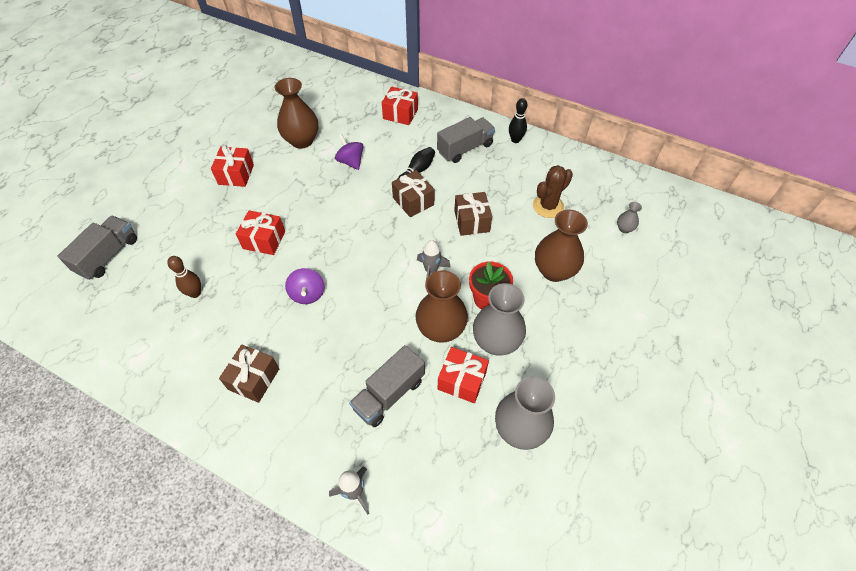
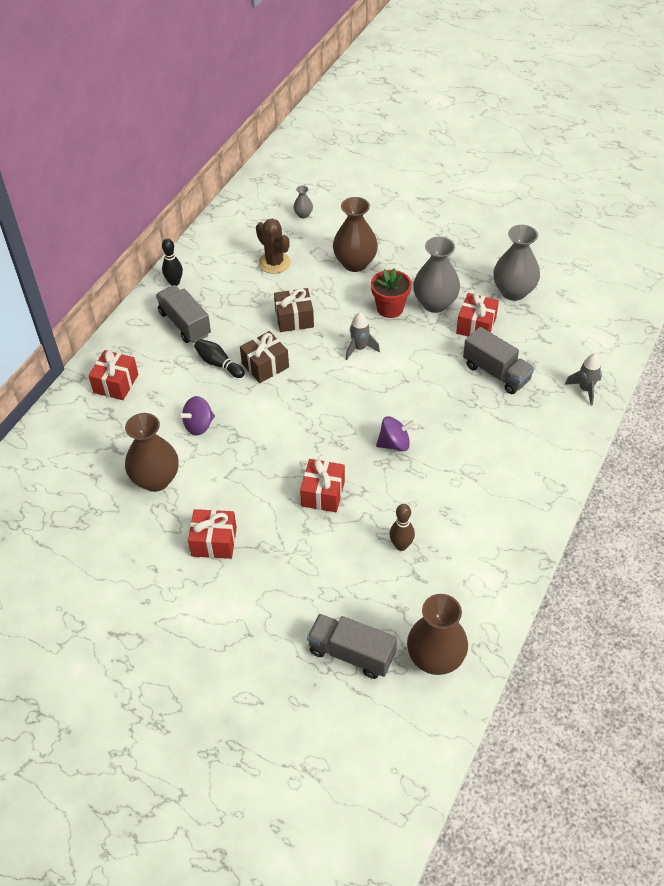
camera: 90 degrees left, 5 degrees down
brown gift [219,345,279,403] -> none
brown vase [416,270,468,343] -> brown vase moved to [407,594,468,675]

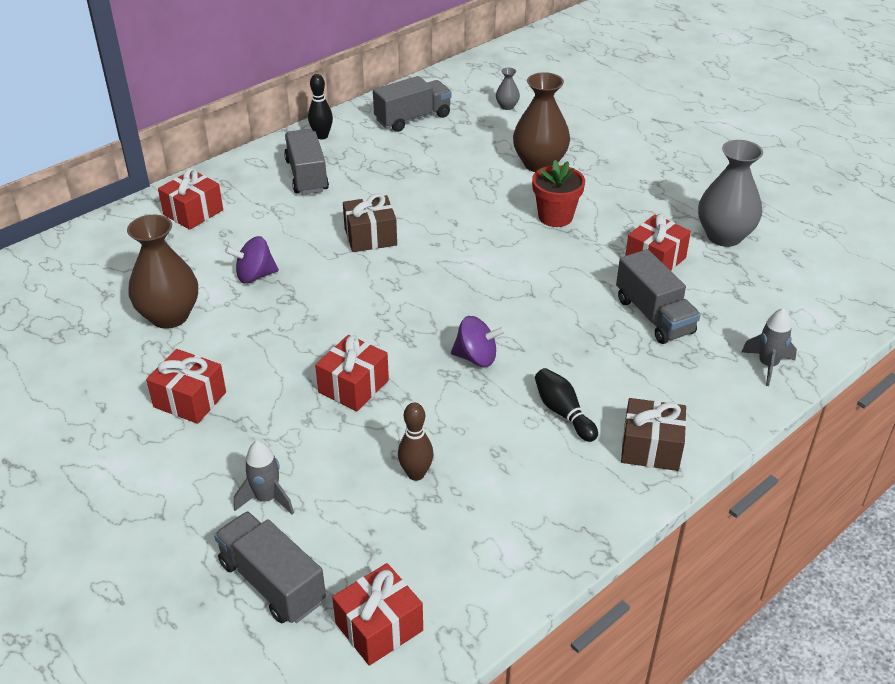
camera: 20 degrees right, 10 degrees down
black bowling pin [194,339,245,378] -> black bowling pin moved to [535,368,598,442]
brown cactus [256,218,291,274] -> none
brown gift [274,288,314,332] -> brown gift moved to [621,398,686,471]
grey rocket [346,312,380,360] -> grey rocket moved to [234,440,294,515]
brown vase [407,594,468,675] -> red gift [332,563,423,666]
grey vase [413,237,460,313] -> none
none -> grey truck [373,76,452,132]

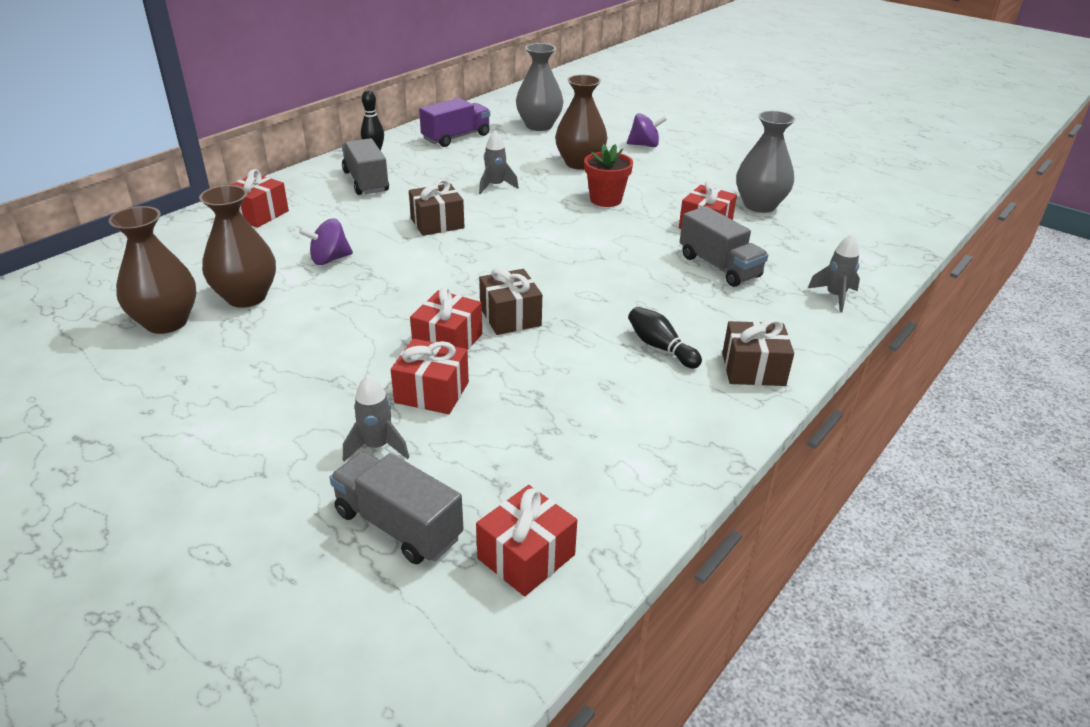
camera: 10 degrees left, 5 degrees down
red gift [146,349,226,424] -> red gift moved to [391,339,469,414]
grey truck [373,76,452,132] -> purple truck [419,98,490,147]
brown bowling pin [398,403,434,481] -> none
purple spinning top [451,316,506,367] -> purple spinning top moved to [627,113,667,147]
grey vase [496,68,520,110] -> grey vase [516,43,564,131], size x2.18
none -> brown vase [108,206,196,334]
none -> grey rocket [479,131,519,194]
none -> brown gift [479,267,542,335]

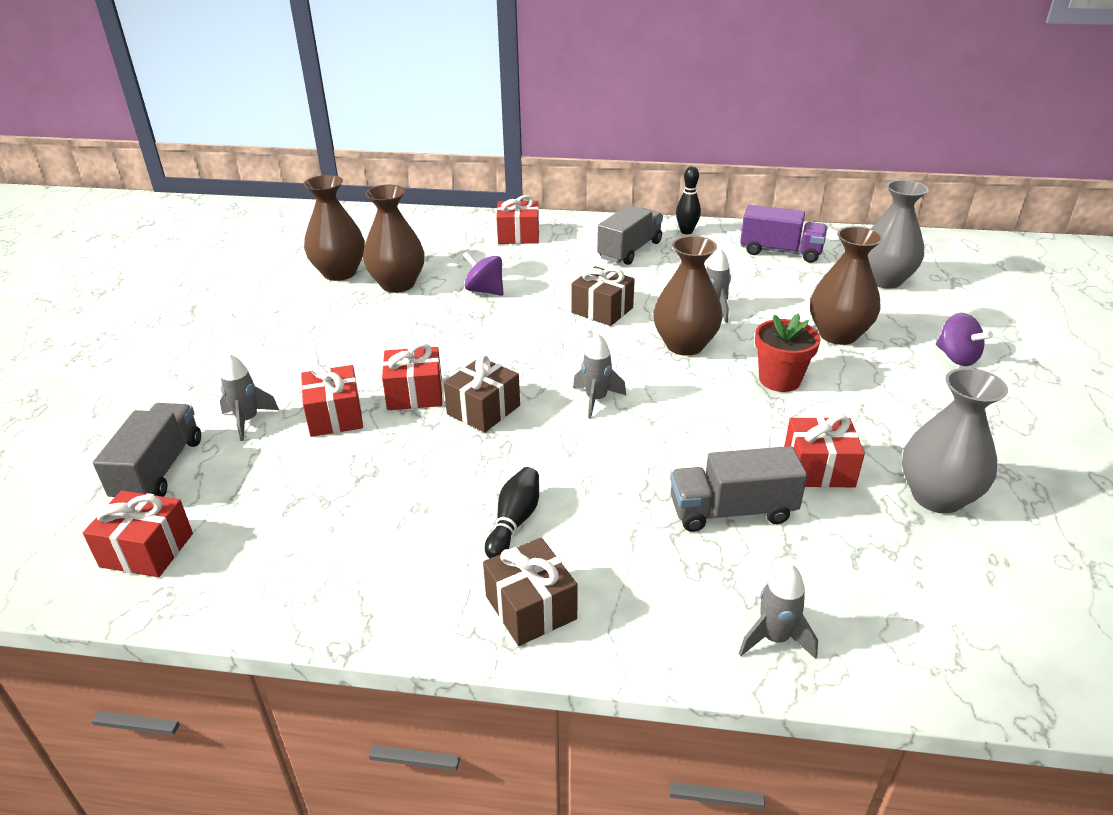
camera: 60 degrees right, 0 degrees up
grey truck [680,206,768,287] -> grey truck turned 60 degrees clockwise [670,446,807,532]
none -> grey rocket [573,333,626,419]
none -> brown vase [653,236,723,356]

